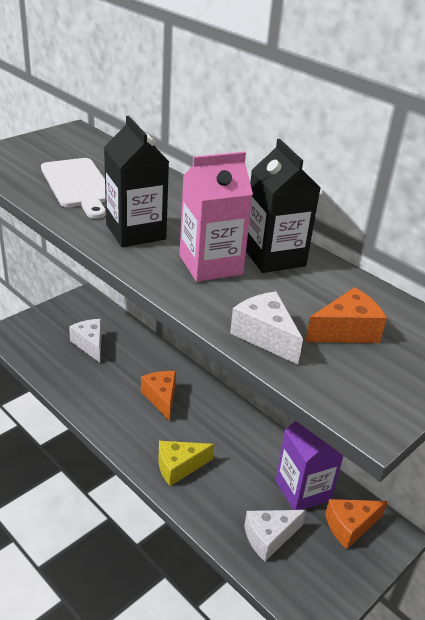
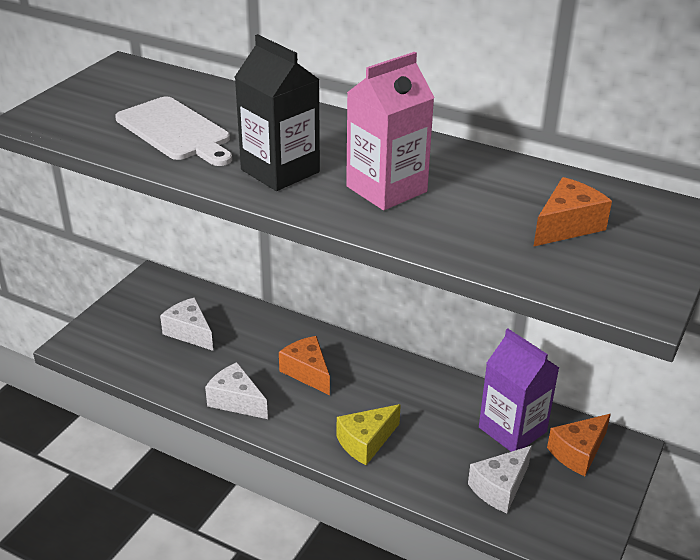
camera: 15 degrees left, 0 degrees up
white cheese [230,292,303,364] -> white cheese moved to [205,362,268,419]
black carton [246,139,320,273] -> none

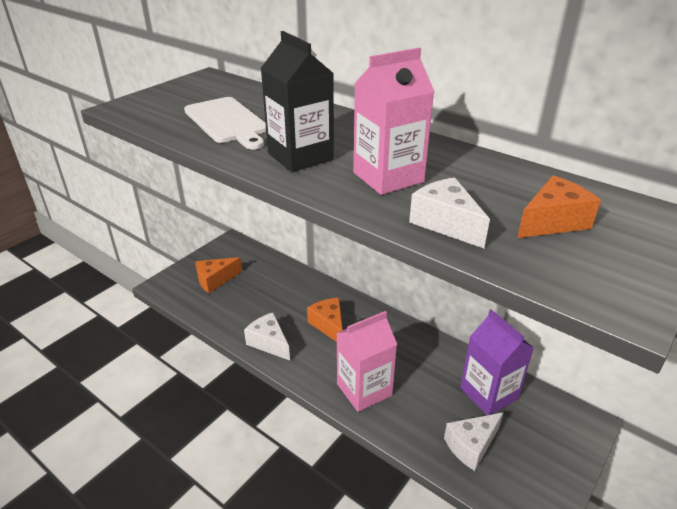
camera: 10 degrees right, 0 degrees up
white cheese [160,297,213,351] -> white cheese moved to [409,177,490,248]
yellow cheese [337,404,401,465] -> pink carton [337,311,397,412]
orange cheese [547,414,611,476] -> orange cheese moved to [196,257,242,293]

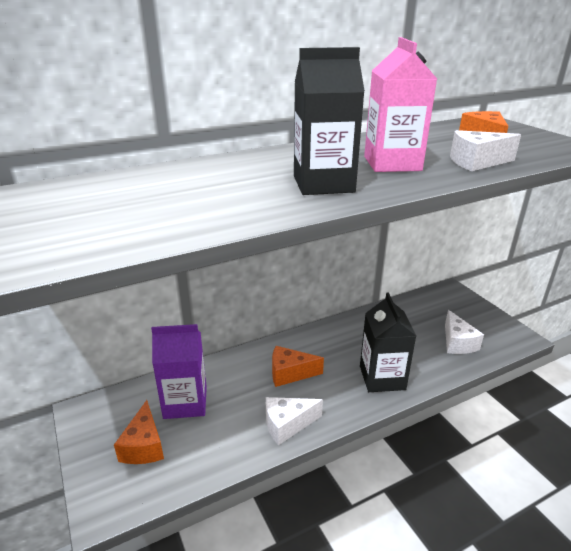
camera: 65 degrees left, 5 degrees down
white cutting board [184,97,266,150] -> none
pink carton [337,311,397,412] -> black carton [360,292,416,392]
purple carton [460,309,534,415] -> purple carton moved to [151,324,207,419]

